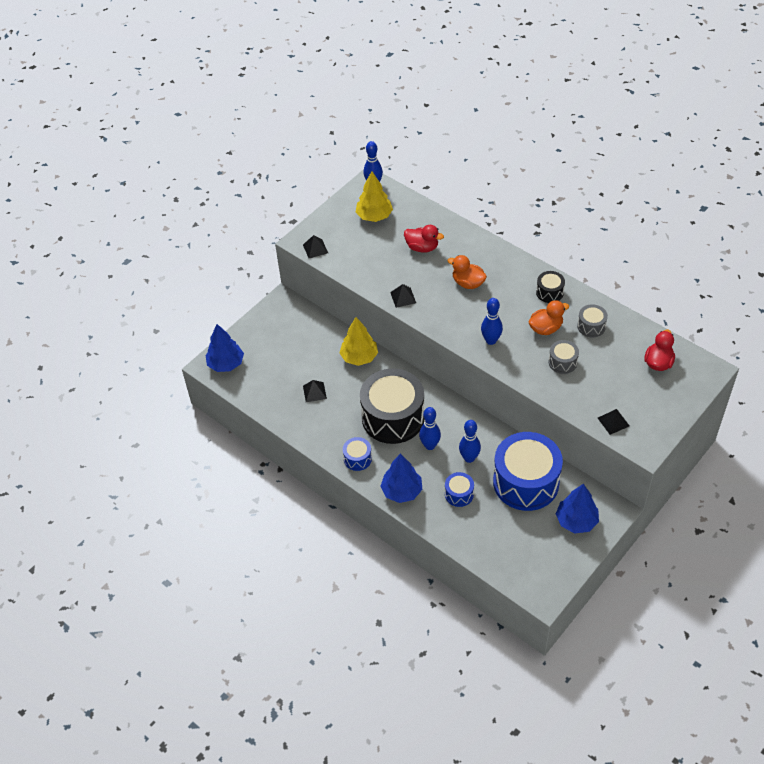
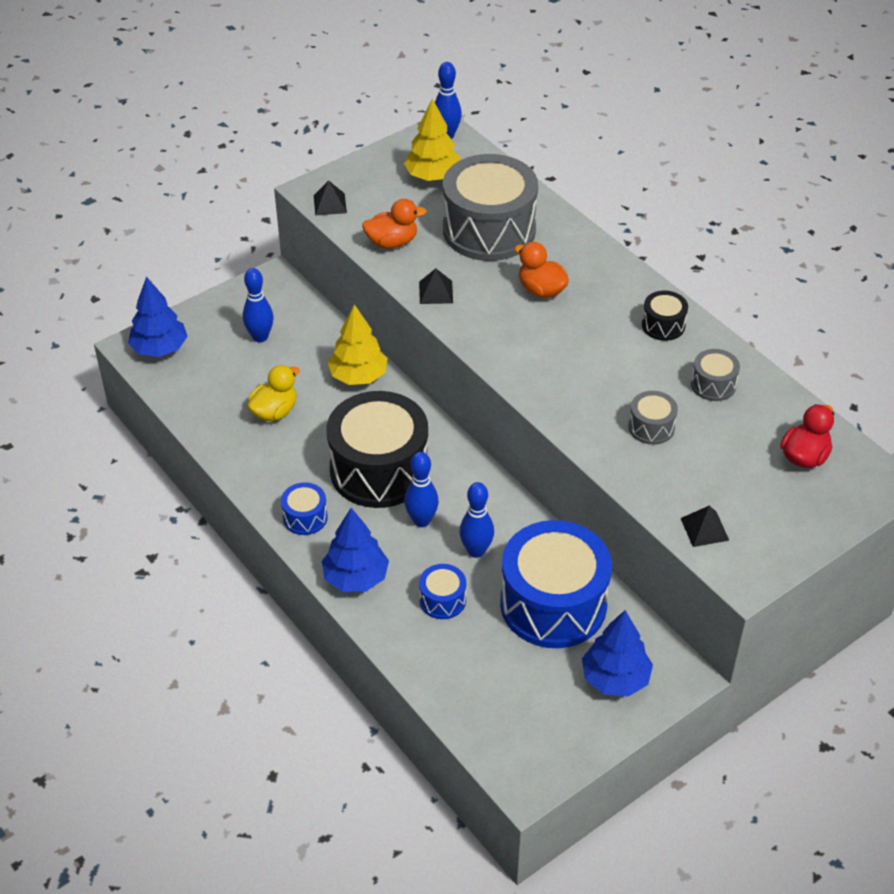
camera: 10 degrees right, 5 degrees down
black pyramid [303,380,327,402] -> yellow duck [248,365,300,421]
red duck [404,225,444,253] -> grey drum [443,154,538,261]
blue bowling pin [481,298,503,345] -> blue bowling pin moved to [243,268,274,342]
orange duck [529,300,569,335] -> orange duck moved to [362,199,427,248]

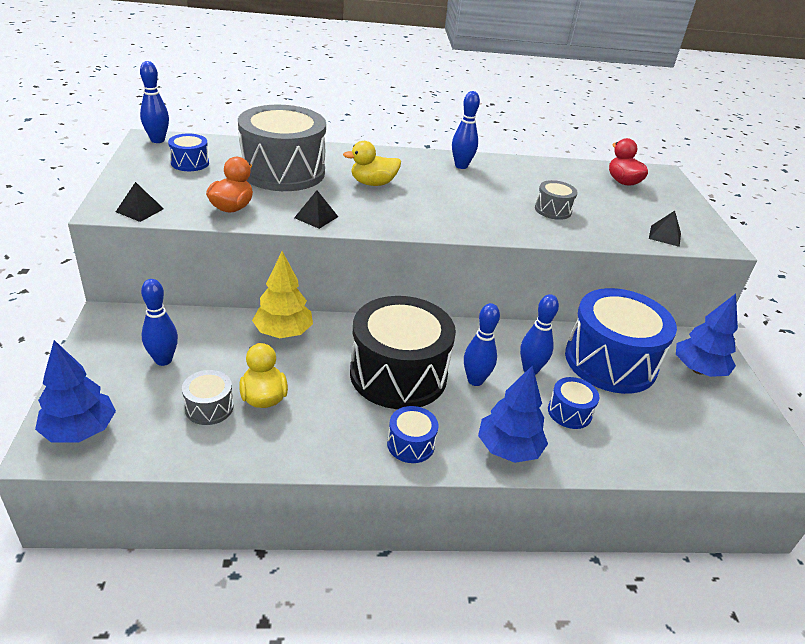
camera: 60 degrees left, 10 degrees down
yellow tree [404,98,460,181] -> blue drum [168,134,209,171]
orange duck [514,242,569,298] -> yellow duck [343,141,401,186]
black drum [642,291,688,341] -> blue bowling pin [452,91,480,169]
grey drum [691,349,740,401] -> grey drum moved to [182,370,234,425]

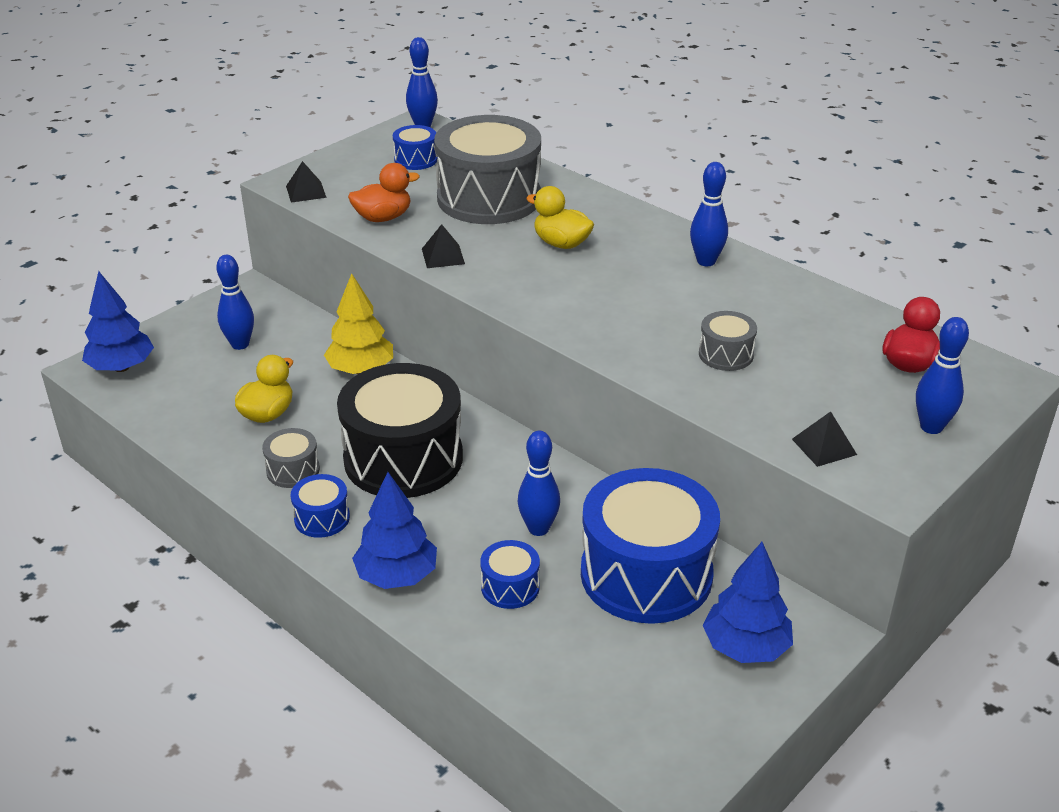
camera: 50 degrees right, 0 degrees up
grey drum [182,370,234,425] -> grey drum moved to [262,428,320,488]
blue bowling pin [464,303,500,386] -> blue bowling pin moved to [916,317,969,434]

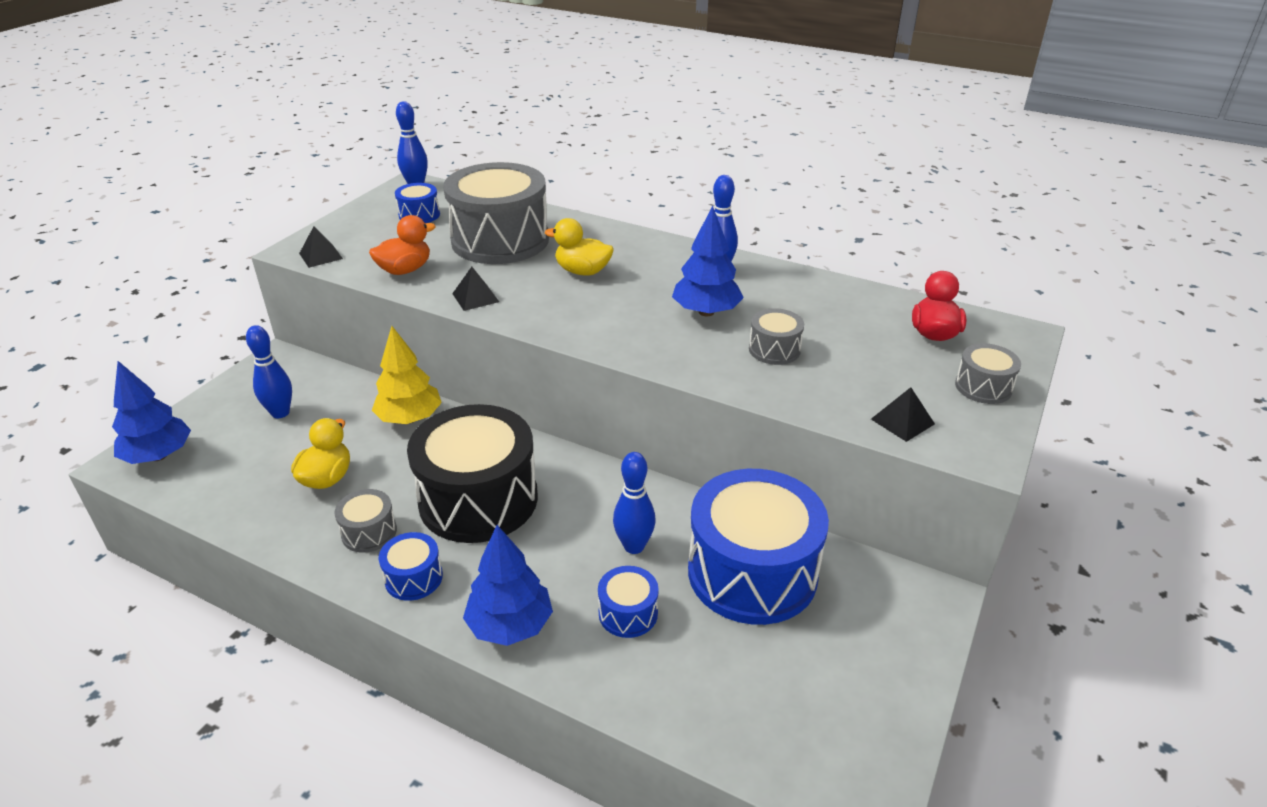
camera: 15 degrees left, 0 degrees up
blue tree [703,542,793,663] -> blue tree moved to [672,206,744,316]
blue bowling pin [916,317,969,434] -> grey drum [955,343,1021,404]

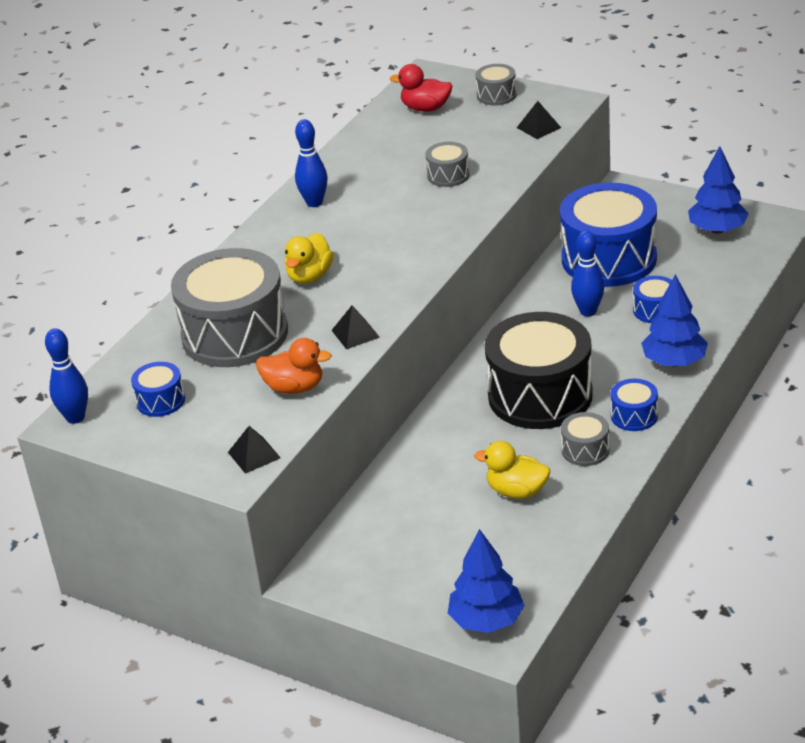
camera: 85 degrees left, 0 degrees up
blue bowling pin [246,325,292,418] -> none
orange duck [369,215,436,275] -> orange duck turned 135 degrees clockwise [256,338,332,394]
yellow tree [372,326,442,424] -> none
blue tree [672,206,744,316] -> blue tree moved to [688,146,749,234]

